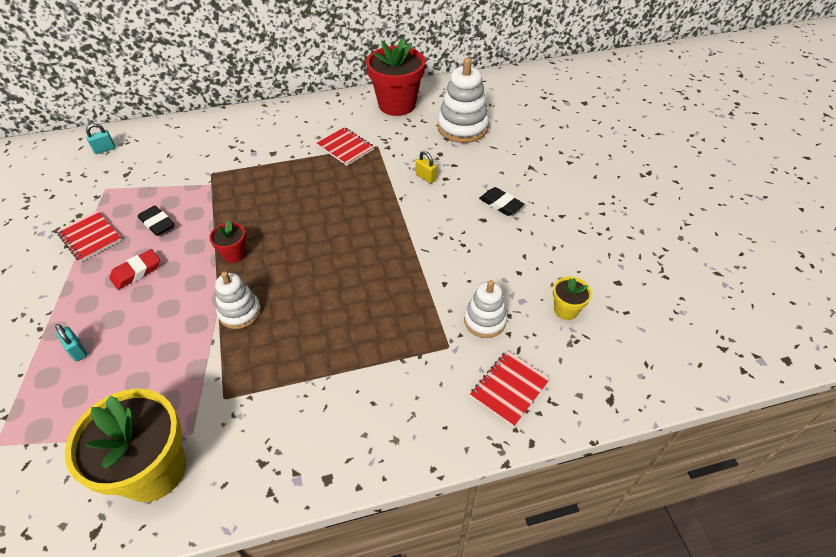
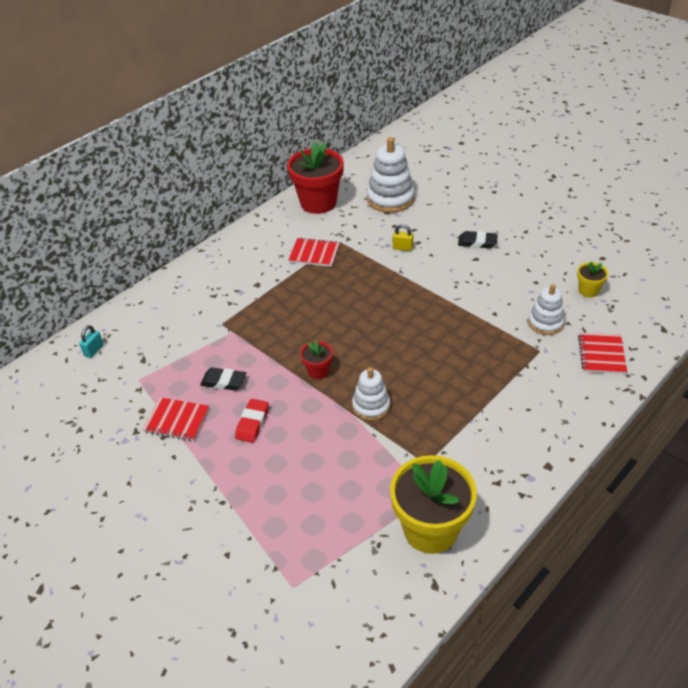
camera: 30 degrees left, 5 degrees down
turquoise padlock [55,324,87,362] -> none

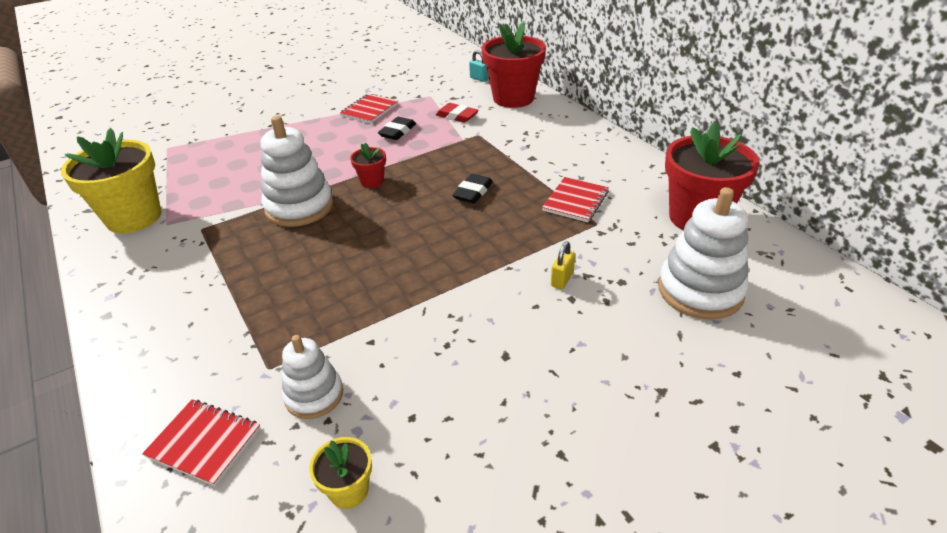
camera: 105 degrees right, 5 degrees down
red eraser [235,399,269,443] -> red eraser moved to [436,103,479,123]
white stacking toy [352,367,390,421] -> white stacking toy [261,116,334,227], size x1.63
black eraser [458,231,498,248] -> black eraser moved to [452,174,493,203]
none -> red flower pot [481,22,546,108]

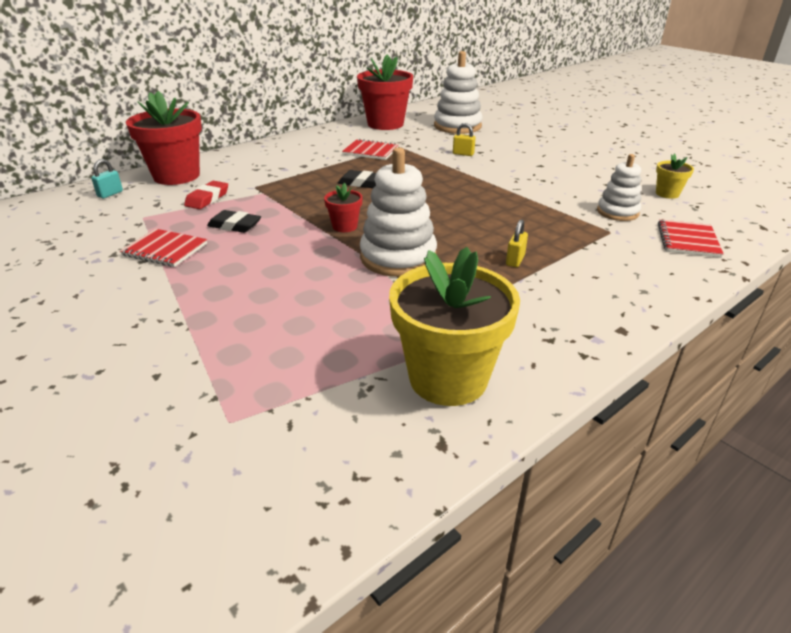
camera: 100 degrees left, 5 degrees down
none -> yellow padlock [506,219,528,267]

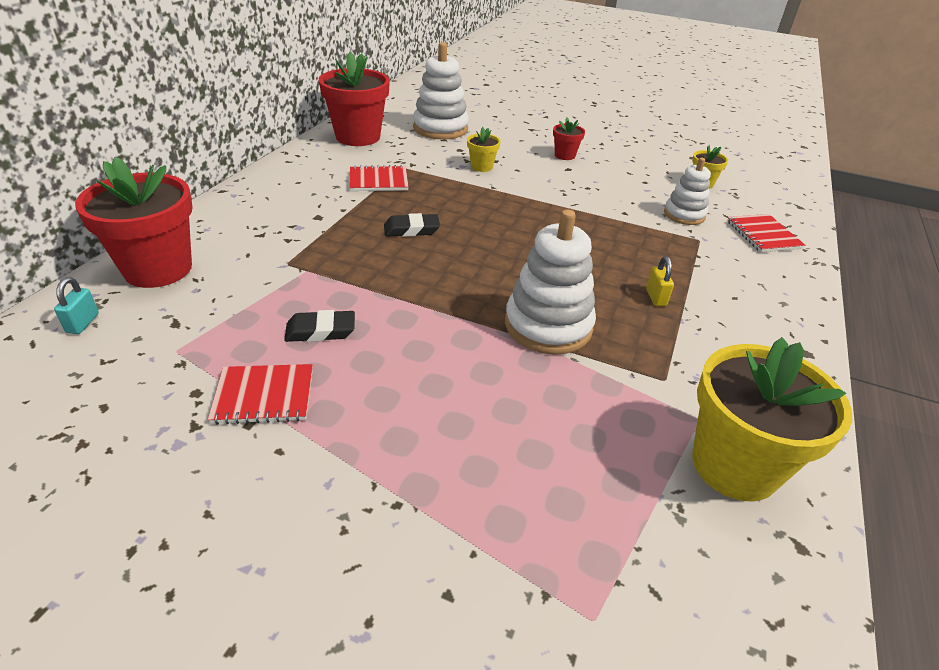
camera: 30 degrees left, 5 degrees up
red eraser [184,181,228,209] -> none
red flower pot [324,183,363,232] -> red flower pot moved to [553,118,585,160]
yellow padlock [453,123,475,156] -> yellow flower pot [467,127,501,172]

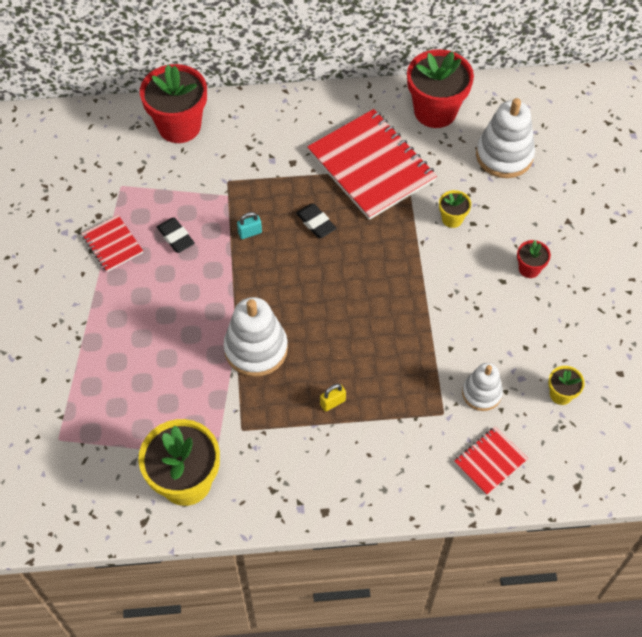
camera: 65 degrees right, 20 degrees up
turquoise padlock [54,277,99,334] -> turquoise padlock moved to [237,212,262,239]
red notebook [350,165,409,191] -> red notebook [307,109,437,220], size x2.08

